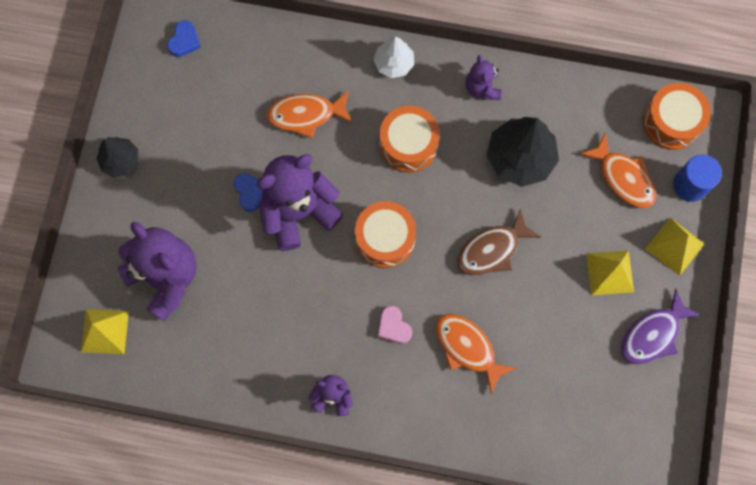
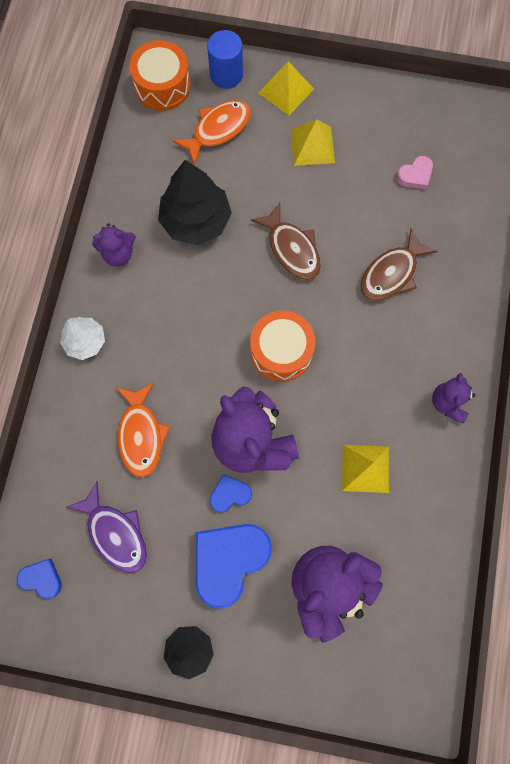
camera: 90 degrees left, 0 degrees up
yellow pyramid [81,309,129,354] -> yellow pyramid moved to [342,445,389,493]
pink heart [378,306,412,344] -> pink heart moved to [397,156,433,189]
orange drum [380,106,440,173] -> none
orange fish [436,314,517,394] -> brown fish [360,228,438,301]
purple fish [621,289,702,365] -> purple fish moved to [67,481,147,573]
none -> blue heart [195,524,272,609]

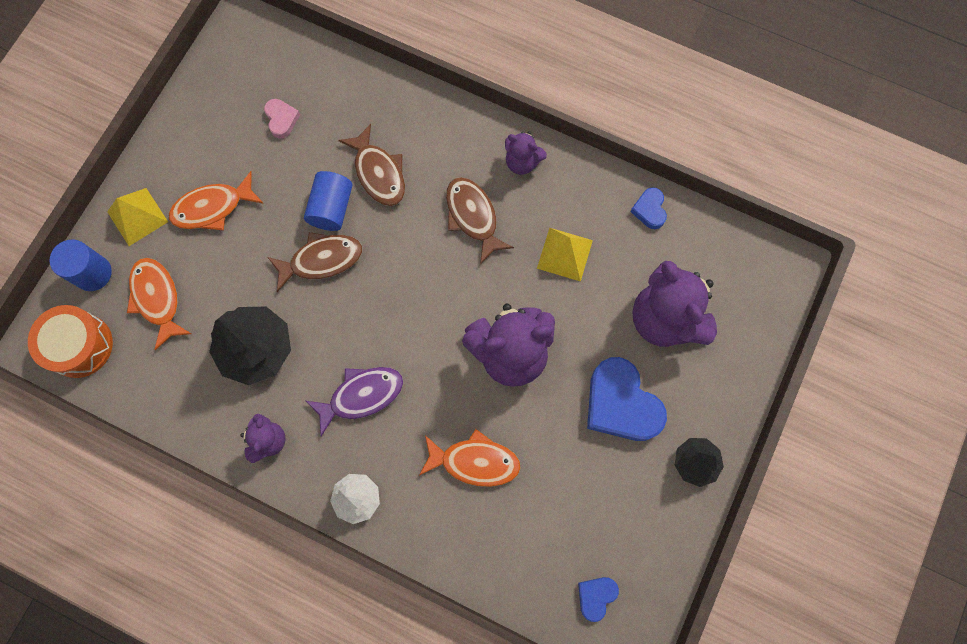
camera: 75 degrees left, 0 degrees up
purple fish [67,481,147,573] -> purple fish moved to [306,367,403,436]
blue heart [210,474,252,512] -> blue heart moved to [630,188,667,229]
orange drum [250,310,316,382] -> none
yellow pyramid [291,119,335,166] -> orange fish [169,171,264,230]
none -> blue cylinder [304,171,352,231]
none -> brown fish [446,177,514,265]

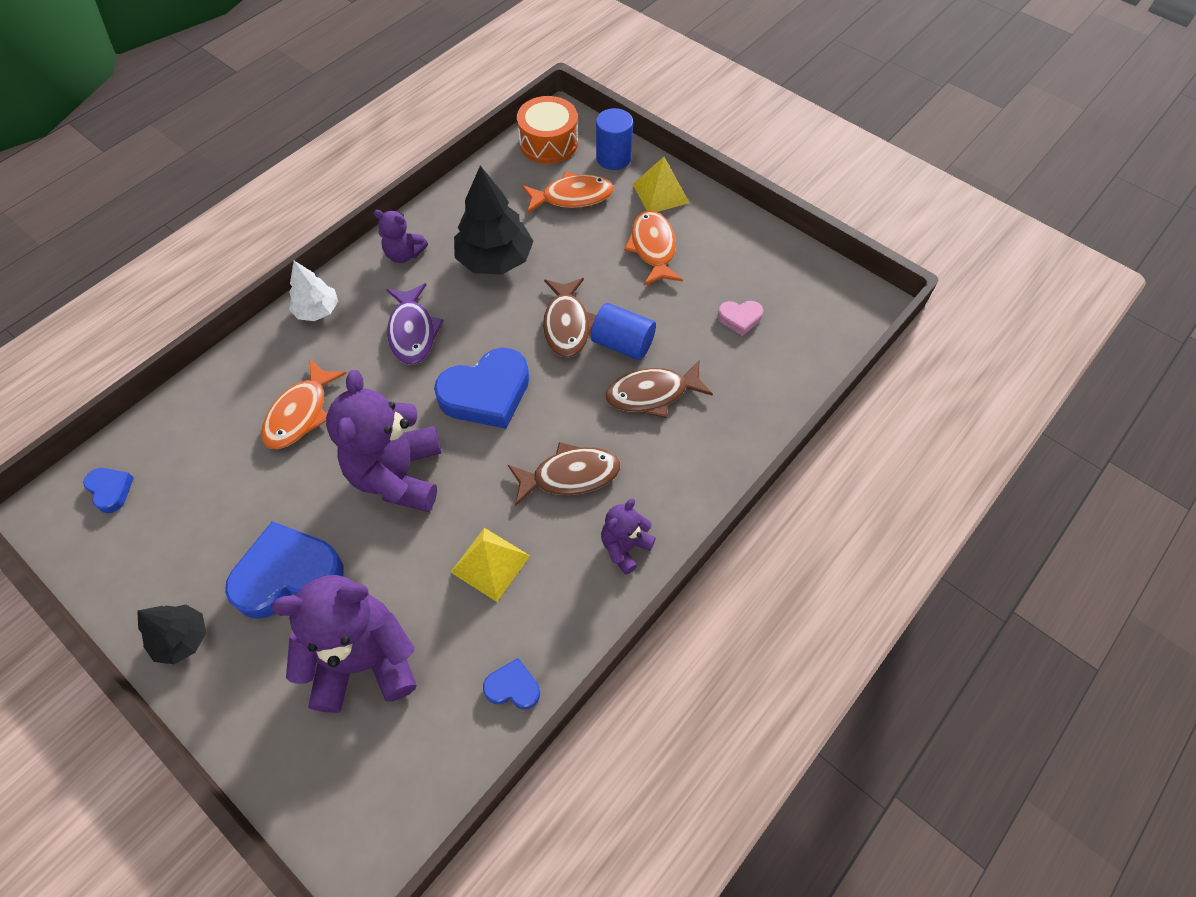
camera: 105 degrees right, 15 degrees down
none -> blue heart [434,348,529,429]

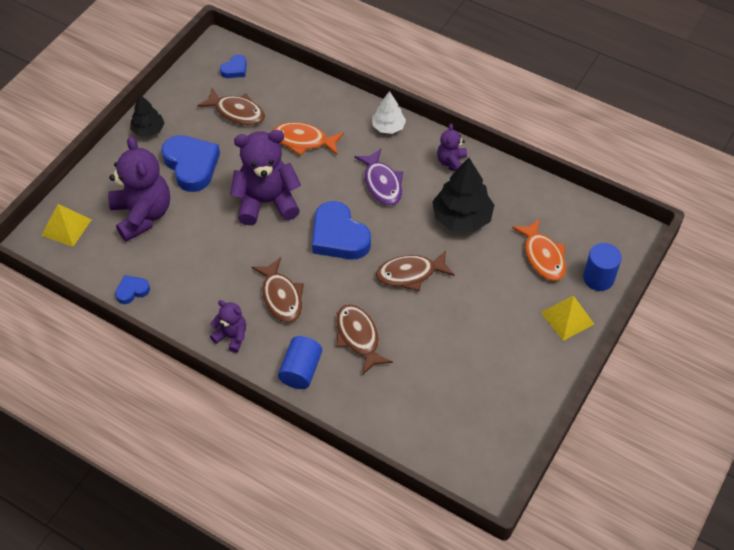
camera: 80 degrees right, 5 degrees down
purple fish [386,283,444,365] -> purple fish turned 90 degrees counterclockwise [354,149,403,206]
yellow pyramid [451,528,530,602] -> yellow pyramid moved to [41,204,92,247]
blue heart [483,658,540,709] -> blue heart turned 120 degrees counterclockwise [115,275,150,304]
orange drum [517,96,578,164] -> none
blue cylinder [591,303,656,360] -> blue cylinder moved to [278,336,322,389]
orange fish [624,210,683,285] -> none
pink heart [718,301,763,336] -> none
none -> brown fish [197,88,265,125]

